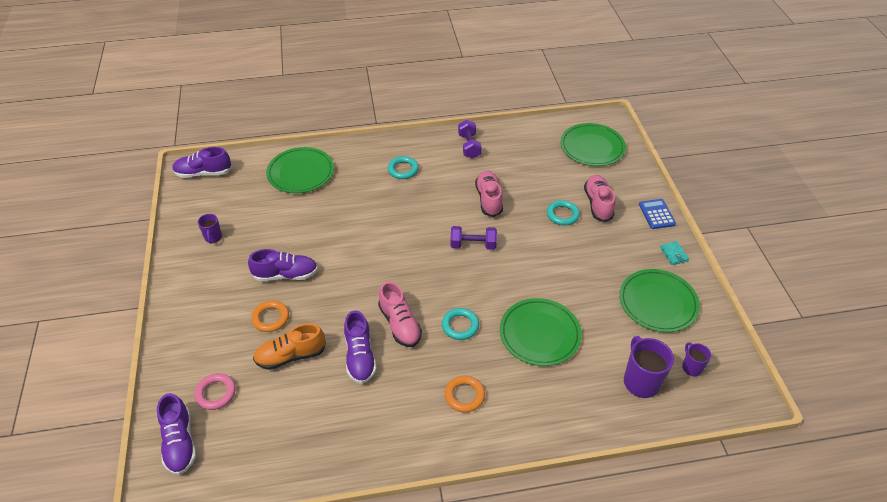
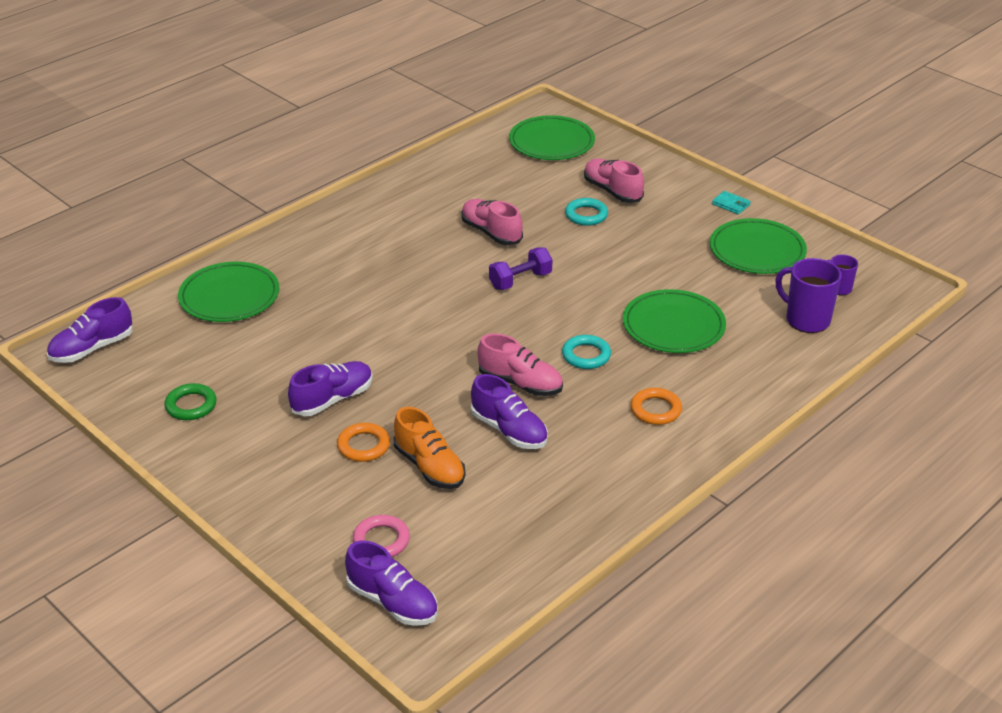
camera: 35 degrees left, 10 degrees down
purple mug [198,214,222,244] -> green ring [165,383,217,420]
orange shoe [253,323,326,370] -> orange shoe turned 75 degrees counterclockwise [394,407,465,489]
turquoise ring [388,156,419,179] -> none
purple dumbbell [458,120,482,159] -> none
blue calculator [639,199,676,229] -> none

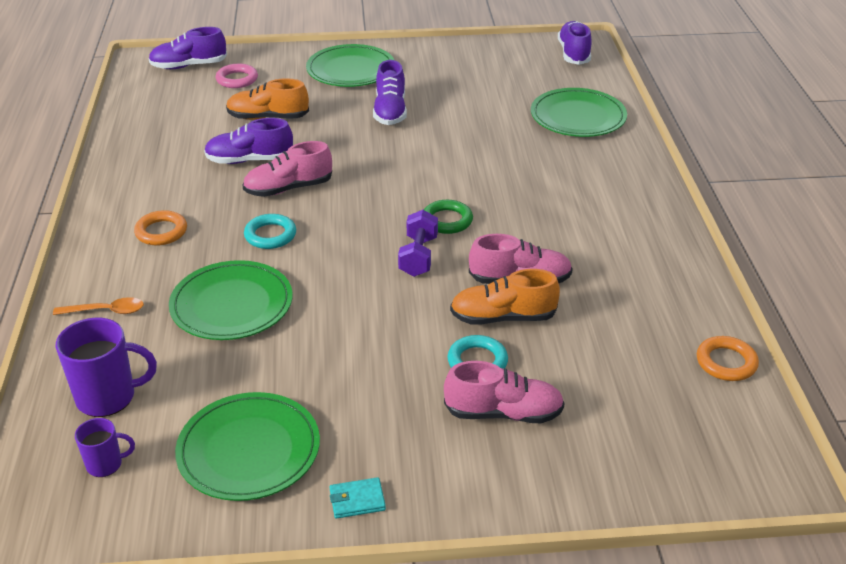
camera: 130 degrees right, 0 degrees up
green ring [165,383,217,420] -> green ring moved to [424,200,473,234]
orange ring [337,423,390,462] -> orange ring moved to [697,336,759,381]
green plate [509,115,595,160] -> green plate moved to [306,44,394,87]
none -> orange spoon [53,297,144,315]
none -> orange shoe [450,269,560,325]

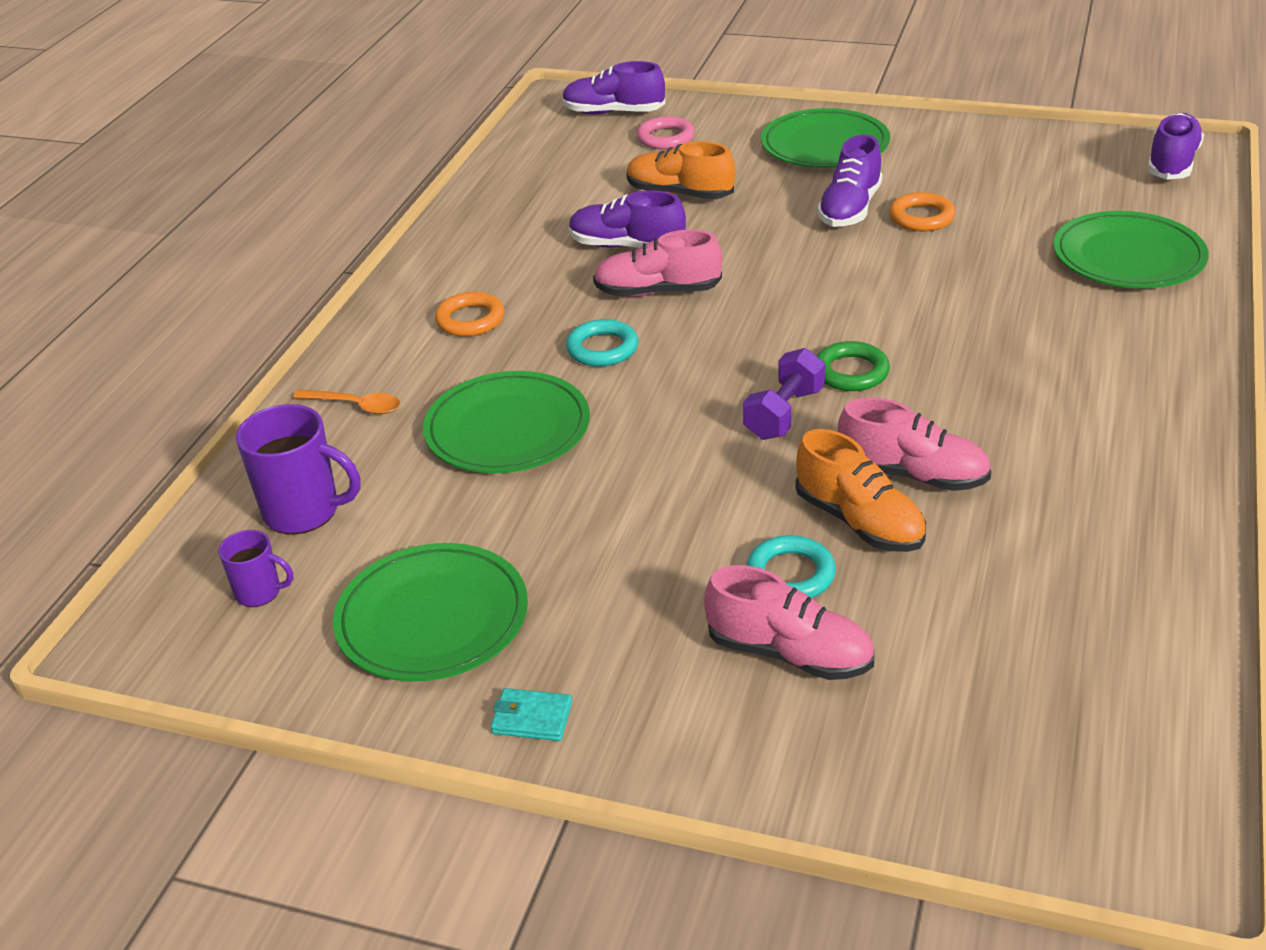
camera: 25 degrees right, 0 degrees up
orange shoe [450,269,560,325] -> orange shoe turned 150 degrees counterclockwise [795,429,926,552]
orange ring [697,336,759,381] -> orange ring moved to [889,192,955,231]

